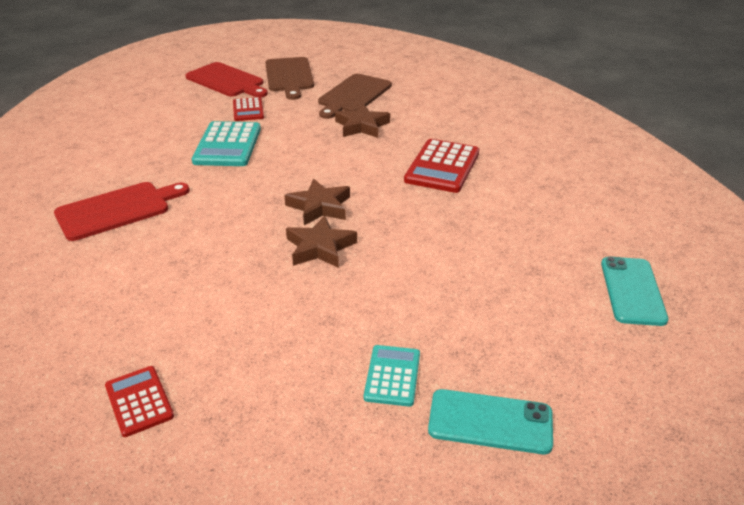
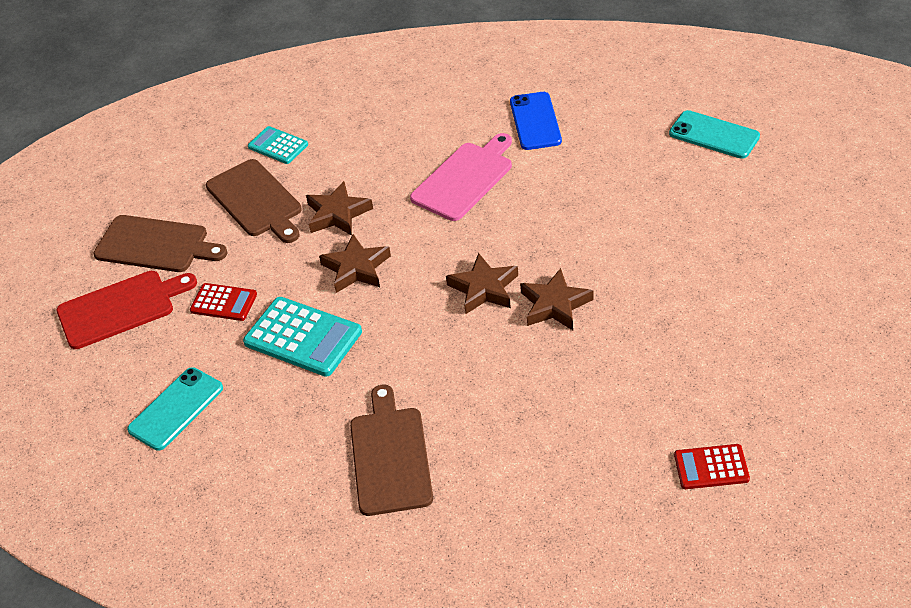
camera: 60 degrees left, 10 degrees up
red cutting board [54,182,190,241] -> brown cutting board [350,385,433,516]
turquoise calculator [364,345,420,407] -> turquoise calculator moved to [248,126,308,164]
red calculator [404,139,479,193] -> pink cutting board [410,133,512,221]
turquoise phone [428,389,553,454] -> turquoise phone moved to [127,367,223,451]
none -> brown star [319,234,391,293]
none -> blue phone [510,92,562,150]

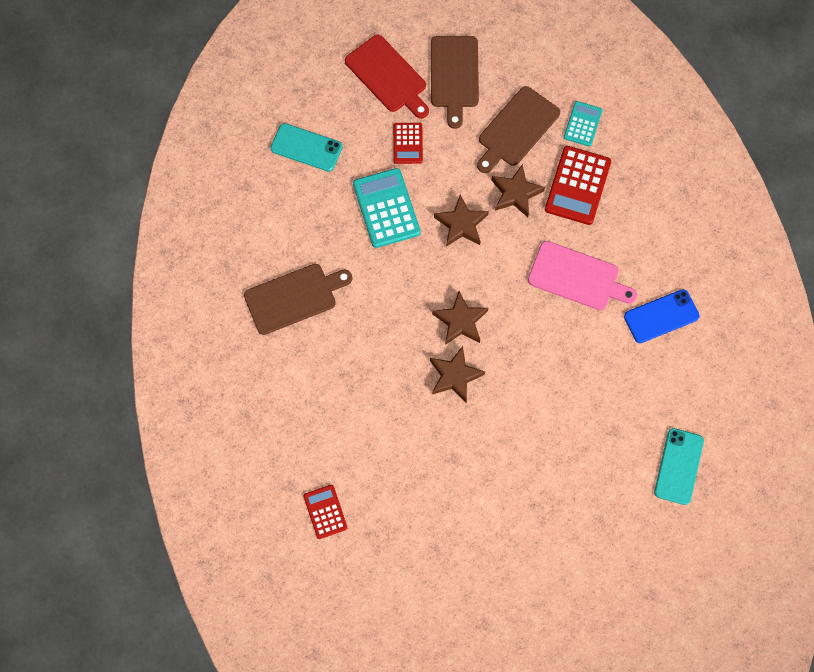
camera: 70 degrees right, 25 degrees up
turquoise calculator [243,297,362,377] -> turquoise calculator turned 150 degrees clockwise [353,168,421,248]
none -> red calculator [545,146,611,225]

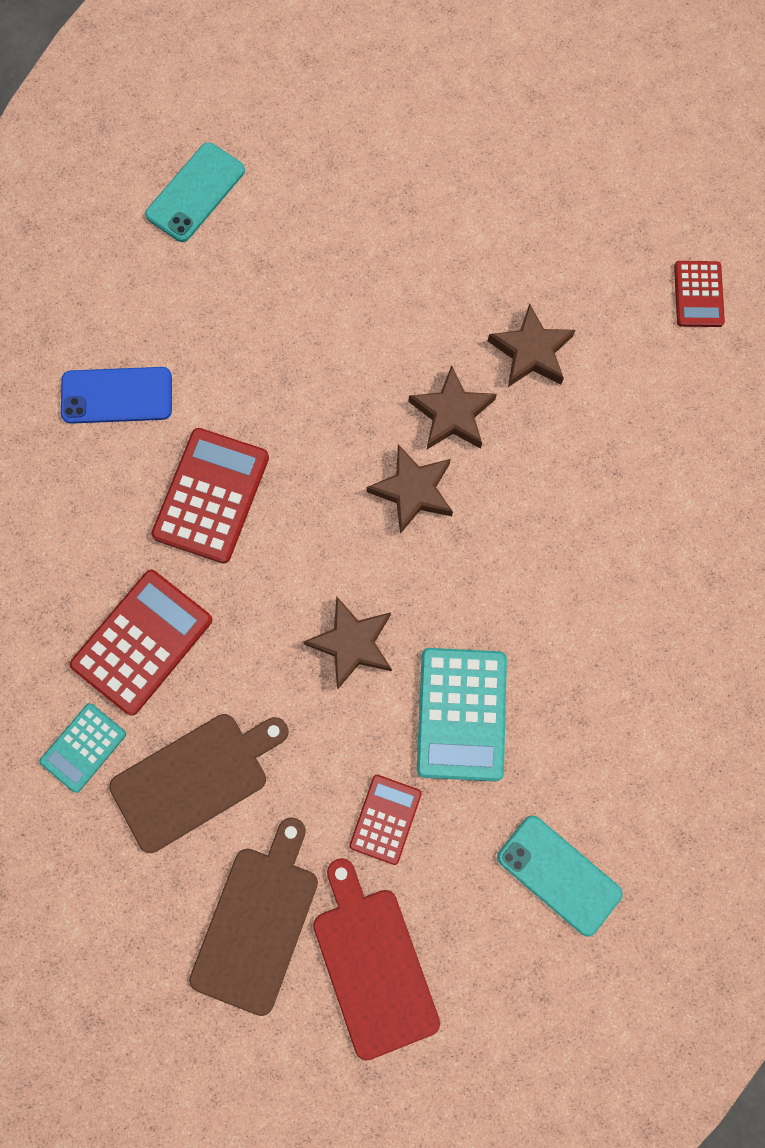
camera: 160 degrees left, 5 degrees up
brown cutting board [244,264,353,335] -> none
brown star [491,164,545,217] -> brown star moved to [488,303,575,387]
pink cutting board [528,241,637,310] -> red calculator [151,428,269,563]

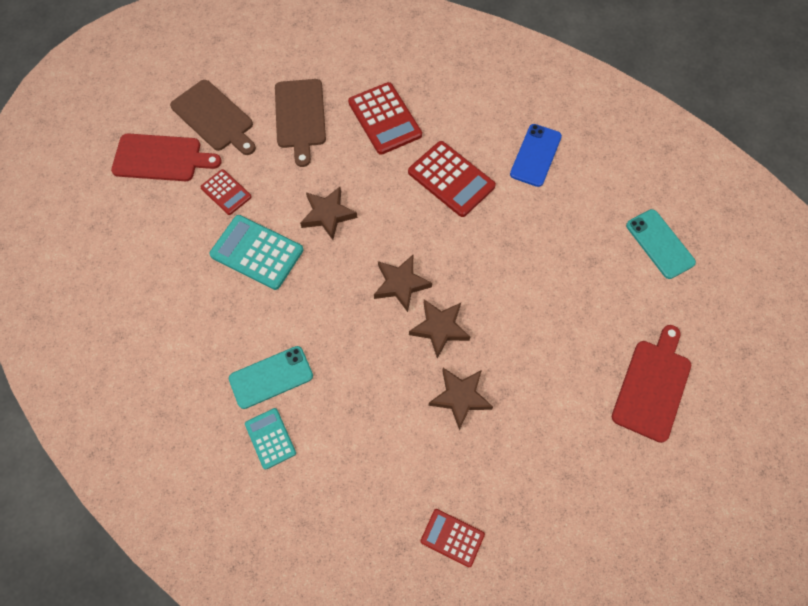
camera: 115 degrees right, 10 degrees down
turquoise calculator [39,703,126,793] -> turquoise calculator moved to [245,408,296,469]
turquoise phone [497,816,623,937] -> turquoise phone moved to [229,346,313,409]
none -> red cutting board [612,325,691,443]

